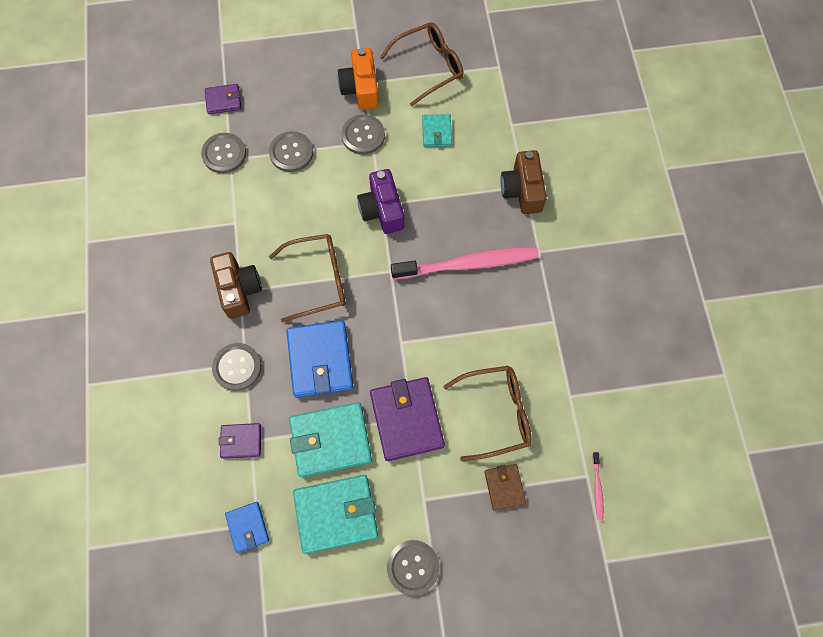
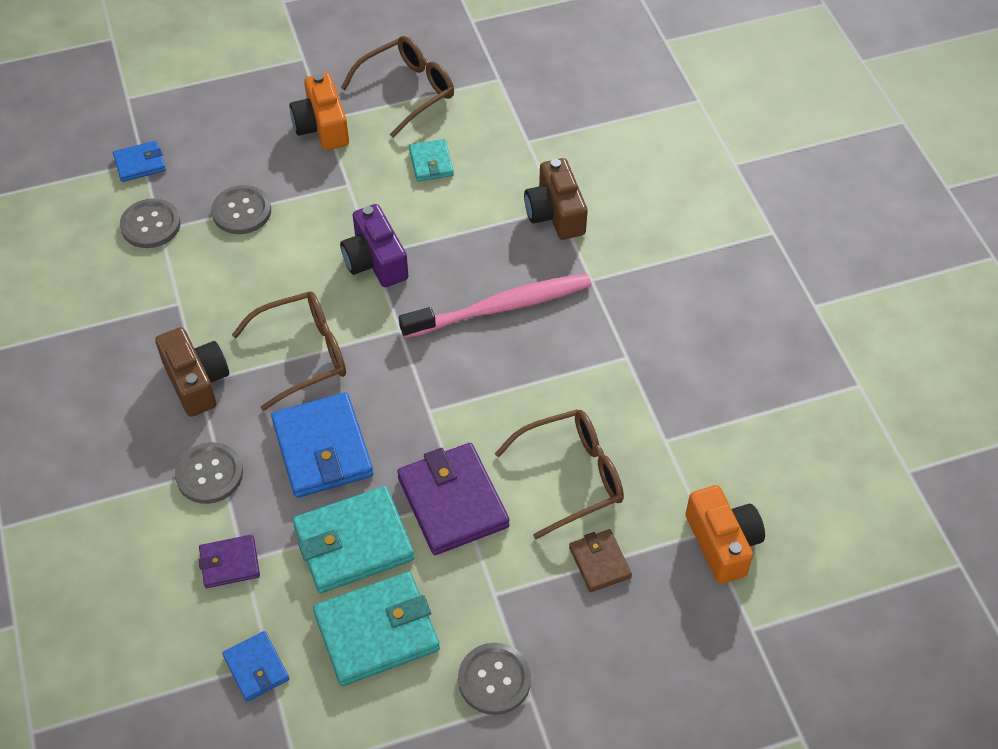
camera: 10 degrees left, 15 degrees down
purple wallet [205,84,241,114] -> blue wallet [113,141,166,182]
grey button [341,114,385,155] -> none
pink toothbrush [593,452,603,520] -> orange camera [686,485,765,584]

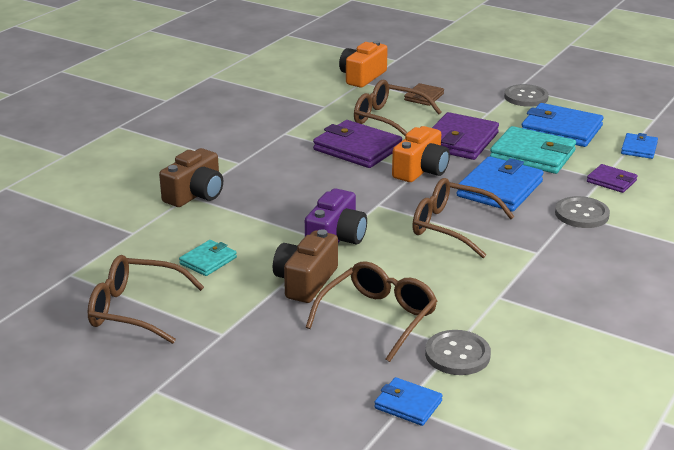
camera: 130 degrees left, 25 degrees down
brown camera [155,327,229,417] -> brown camera moved to [273,229,338,303]
grey button [211,185,271,234] -> brown glasses [305,261,437,362]
orange camera [290,73,349,150] -> orange camera moved to [392,126,450,182]
turquoise wallet [313,572,440,686] -> blue wallet [522,103,604,147]
pink toothbrush [399,273,591,339] -> none
none -> purple wallet [313,120,402,168]

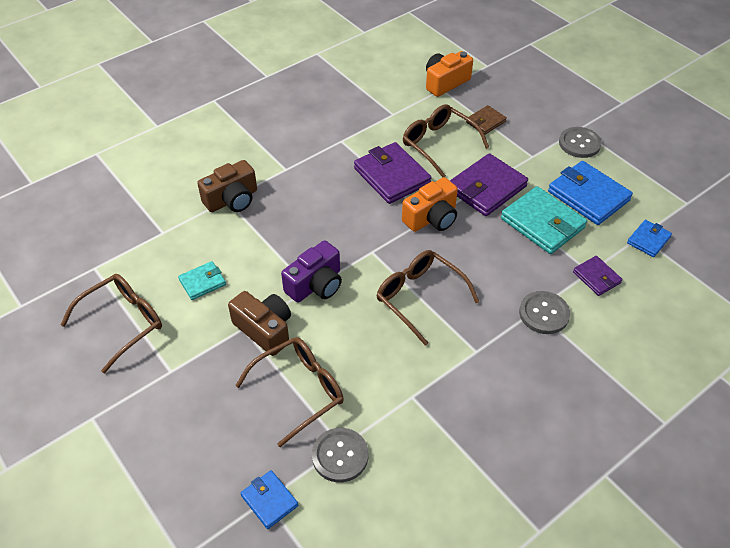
camera: 20 degrees right, 20 degrees up
brown glasses [88,255,204,344] -> brown glasses turned 105 degrees clockwise [61,274,162,373]
brown camera [273,229,338,303] -> brown camera turned 90 degrees clockwise [228,291,291,356]
blue wallet [456,156,544,212] -> none

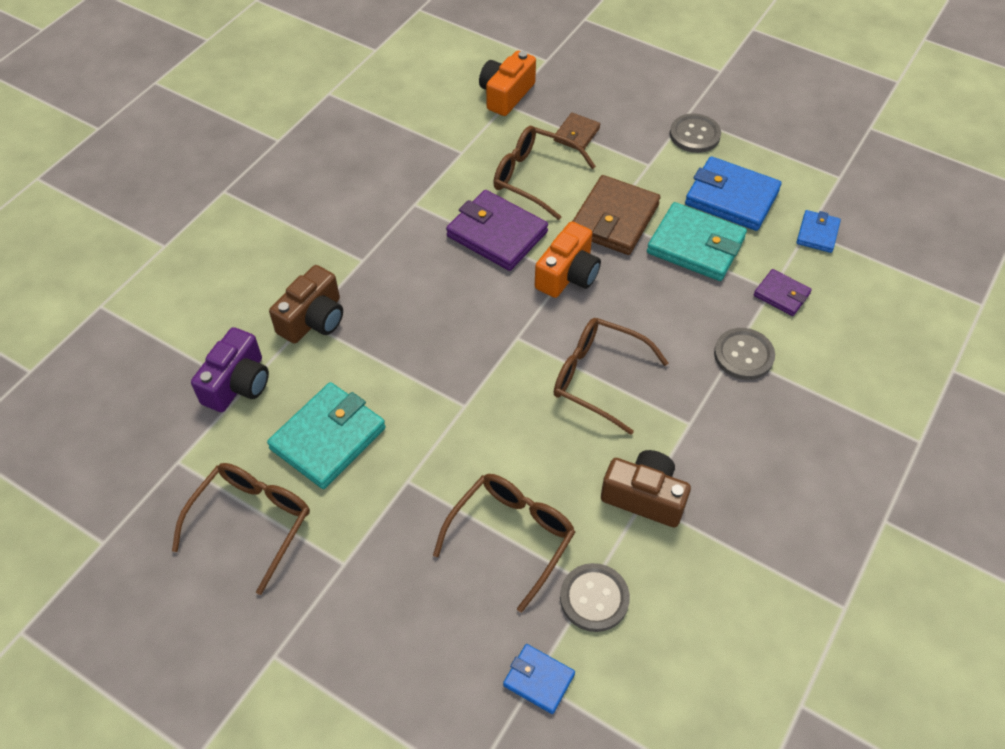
camera: 20 degrees left, 5 degrees up
turquoise wallet [178,261,226,300] -> turquoise wallet [267,382,386,489], size x1.85
brown camera [228,291,291,356] -> brown camera moved to [601,450,691,528]
purple camera [281,240,342,302] -> purple camera moved to [191,327,269,412]
purple wallet [450,153,528,216] -> brown wallet [572,175,660,255]

